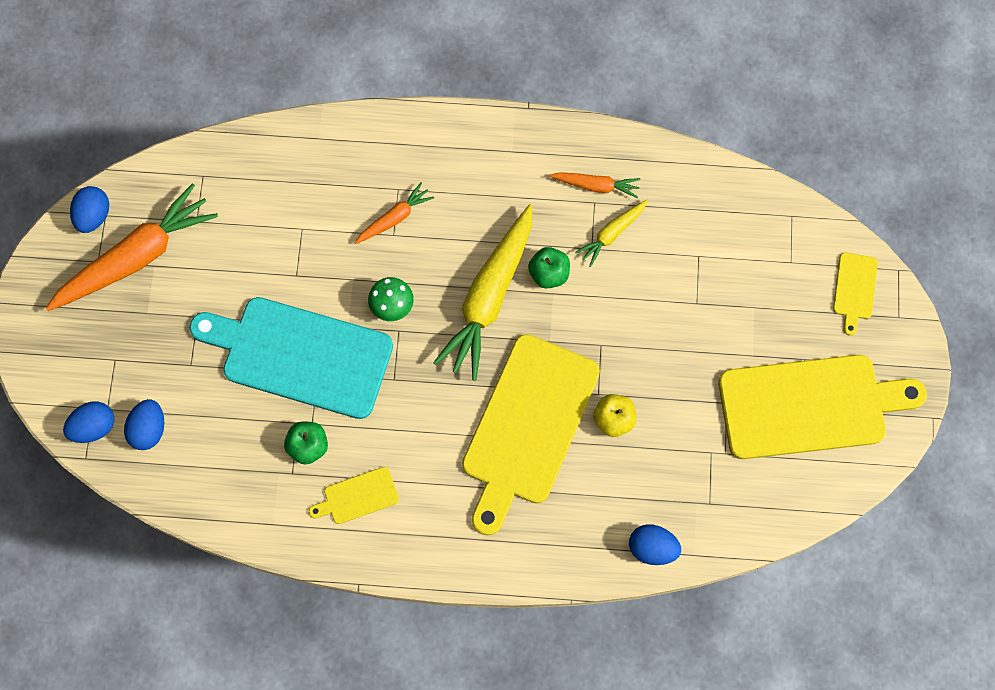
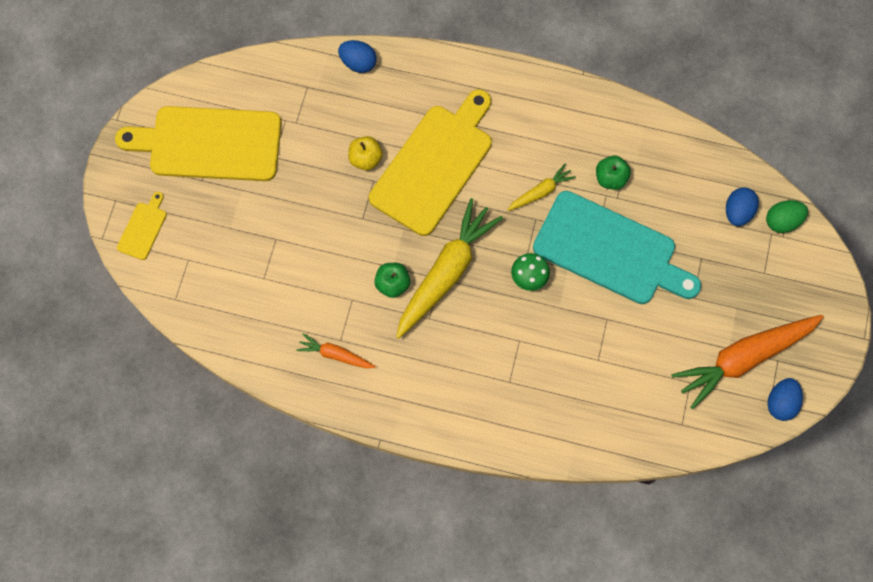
camera: 170 degrees left, 0 degrees up
blue egg [63,402,114,443] -> green egg [766,200,808,233]
yellow cutting board [309,467,399,524] -> none
orange carrot [355,182,434,244] -> none
yellow carrot [575,200,648,267] -> yellow carrot moved to [507,163,576,211]

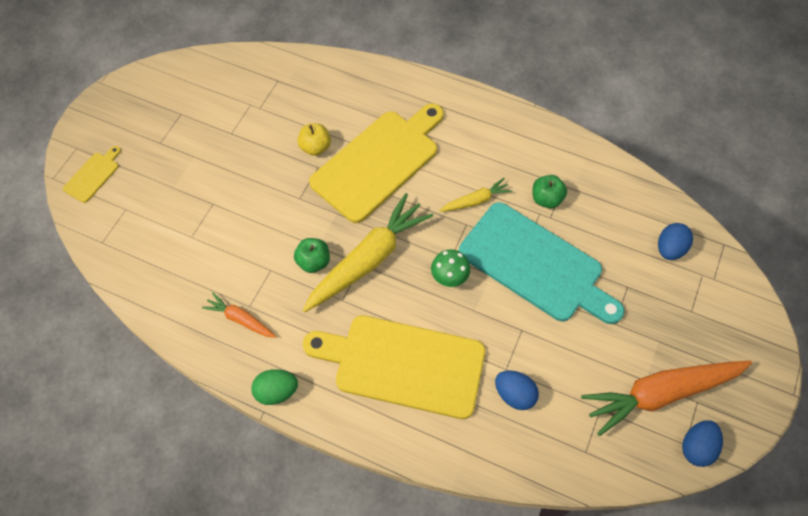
camera: 10 degrees right, 10 degrees down
yellow cutting board [115,106,281,181] -> yellow cutting board moved to [303,315,485,419]
blue egg [338,40,377,73] -> blue egg moved to [495,370,539,410]
green egg [766,200,808,233] -> green egg moved to [251,369,298,405]

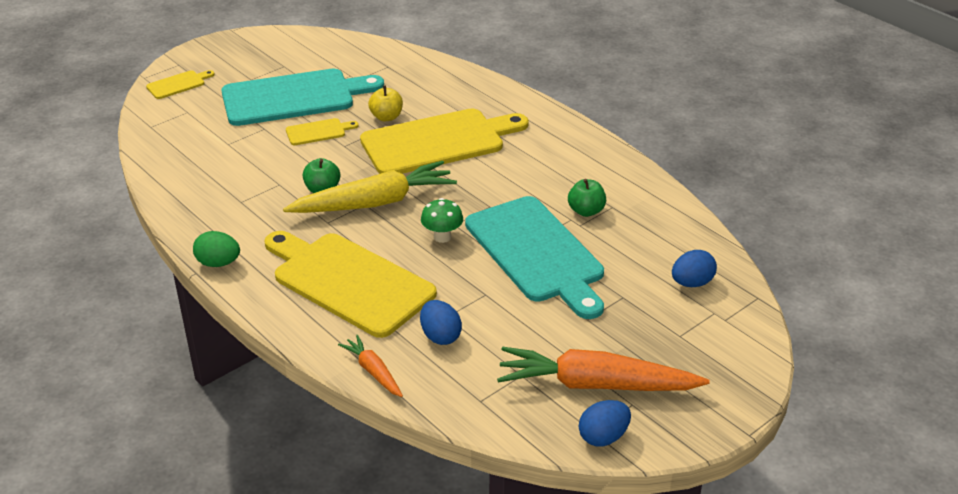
camera: 25 degrees right, 25 degrees down
orange carrot [202,293,276,338] -> orange carrot moved to [338,335,403,397]
yellow carrot [440,178,512,212] -> none
none -> turquoise cutting board [221,69,384,126]
none -> yellow cutting board [286,118,359,145]

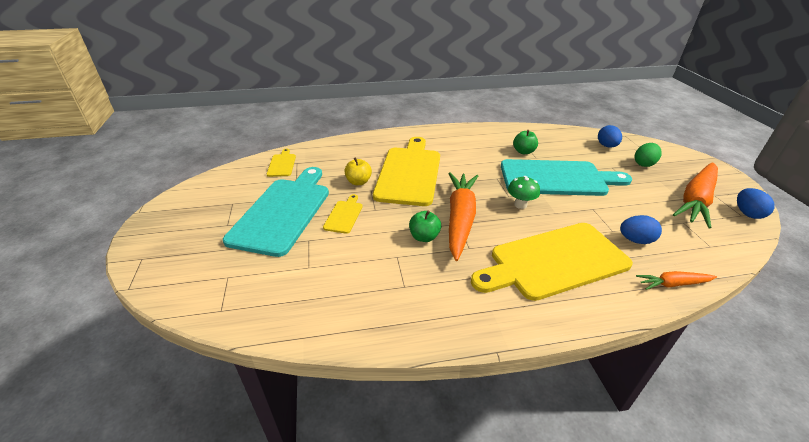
camera: 60 degrees left, 0 degrees up
yellow cutting board [146,70,215,99] -> yellow cutting board moved to [267,149,296,177]
green egg [193,231,240,267] -> green egg moved to [635,143,662,167]
yellow carrot [283,161,457,213] -> orange carrot [448,172,478,261]

